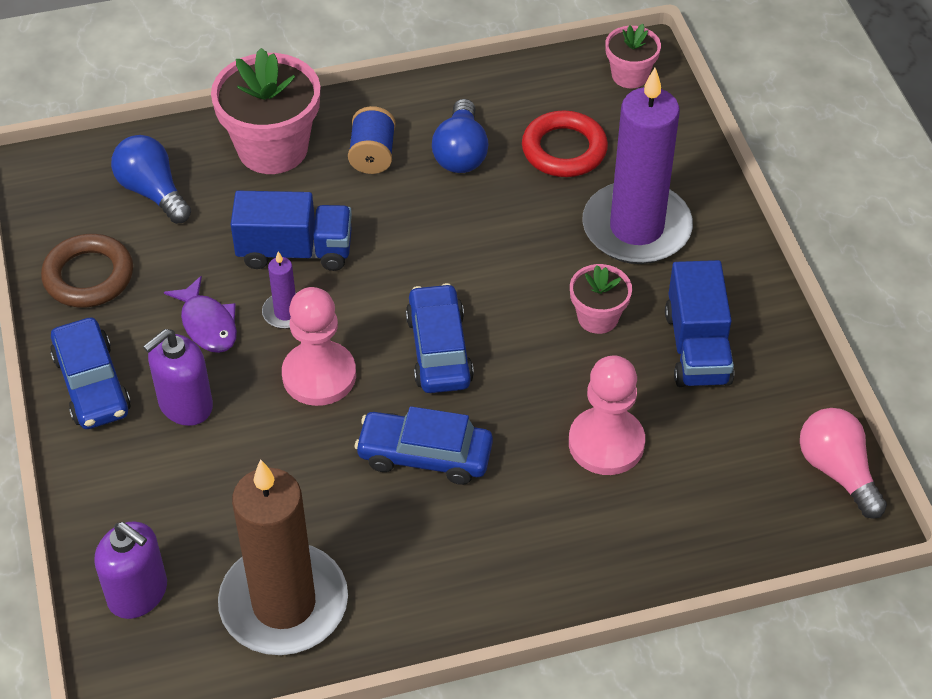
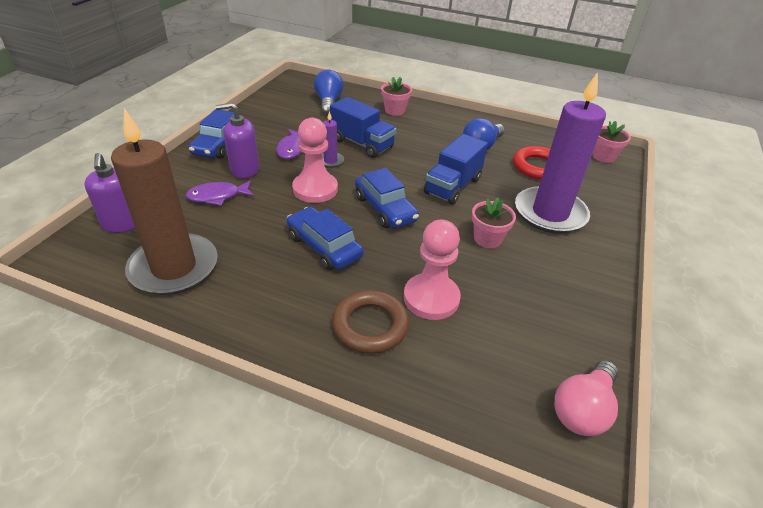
camera: 35 degrees right, 10 degrees down
brown ring [41,234,133,307] -> brown ring moved to [332,290,409,354]
pink flower pot [211,48,320,174] -> pink flower pot [381,77,412,116], size x0.54
blue spool [348,106,396,174] -> none
blue car [406,283,474,393] -> blue car turned 120 degrees clockwise [355,168,419,228]
blue truck [665,260,734,387] -> blue truck moved to [424,134,488,205]
pink light bulb [800,408,887,519] -> pink light bulb turned 150 degrees counterclockwise [554,360,618,436]
none -> purple fish [186,180,254,206]

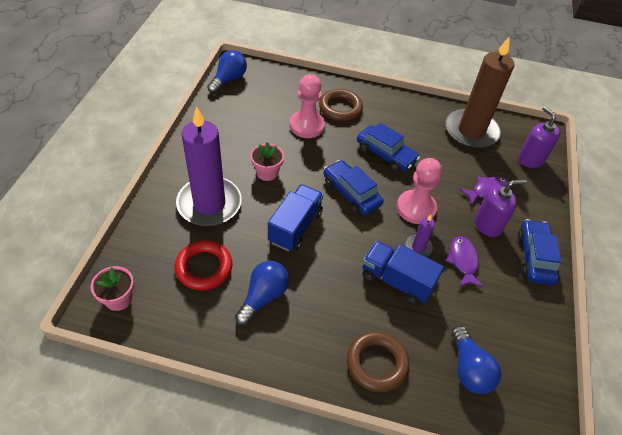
camera: 170 degrees right, 10 degrees up
pink flower pot [381,77,412,116] -> brown ring [347,331,409,392]
pink light bulb [554,360,618,436] -> blue light bulb [207,50,247,94]

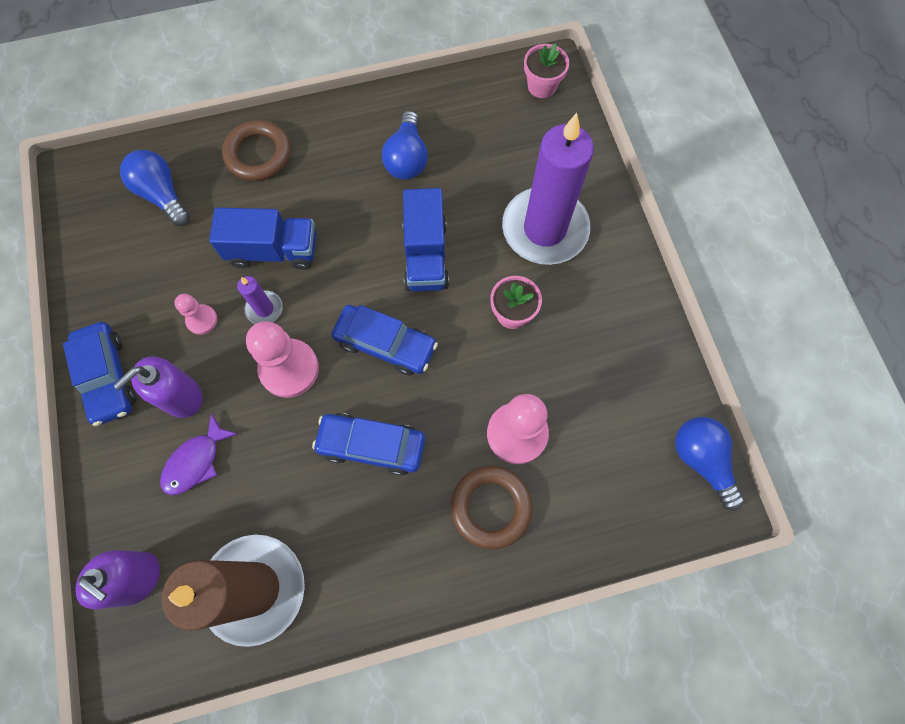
camera: 155 degrees right, 20 degrees up
red ring [175,240,233,290] -> none
blue light bulb [207,50,247,94] -> blue light bulb turned 150 degrees clockwise [675,417,744,511]
purple fish [446,236,484,287] -> pink pawn [174,294,217,335]

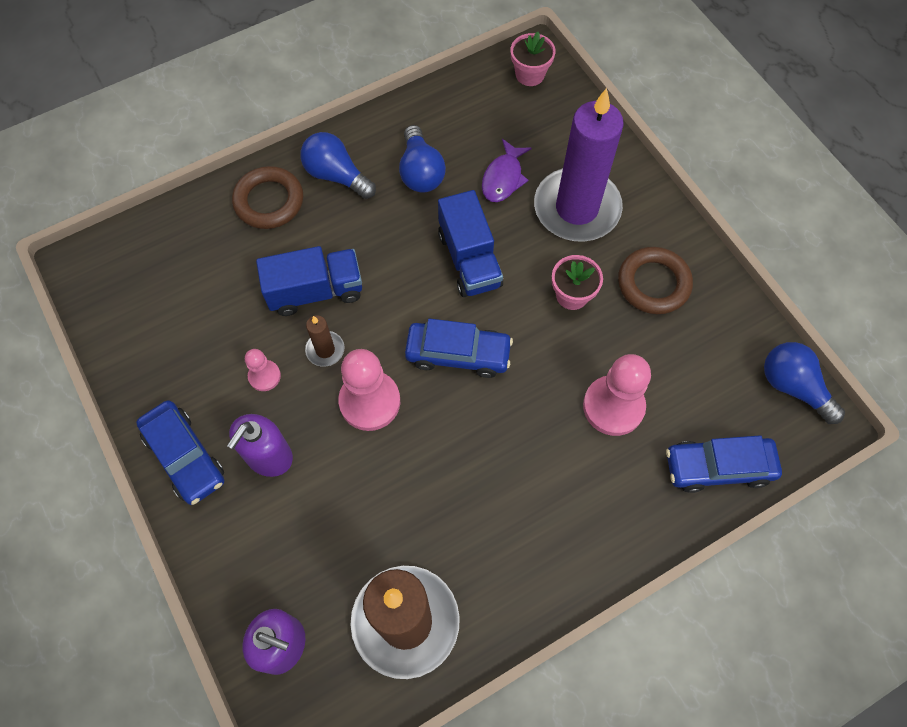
camera: 15 degrees left, 5 degrees down
blue light bulb [120,150,190,226] -> blue light bulb moved to [300,132,376,199]
purple fish [160,413,237,495] -> purple fish moved to [482,139,532,202]
purple candle [237,276,283,324] -> brown candle [305,315,345,367]
blue car [312,413,425,475] -> blue car moved to [666,435,782,493]
brown ring [451,466,533,549] -> brown ring moved to [618,247,693,314]

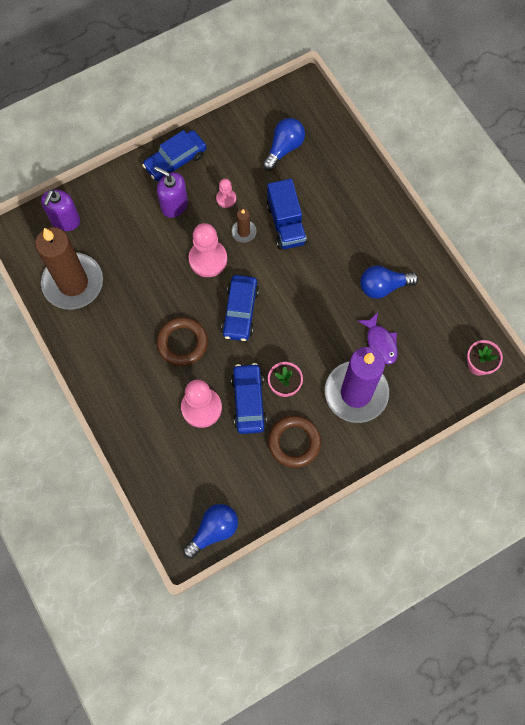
camera: 90 degrees right, 5 degrees up
brown ring [232,166,303,229] -> brown ring moved to [156,317,208,366]
blue light bulb [300,132,376,199] -> blue light bulb moved to [262,118,305,171]
blue truck [438,190,503,297] -> none
purple fish [482,139,532,202] -> purple fish turned 135 degrees counterclockwise [357,312,398,365]
blue car [666,435,782,493] -> blue car moved to [231,363,267,434]

